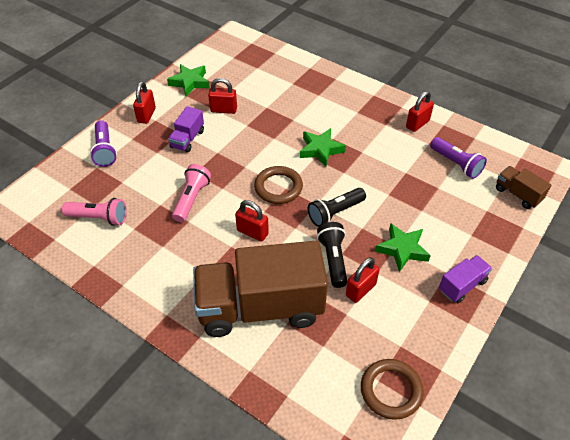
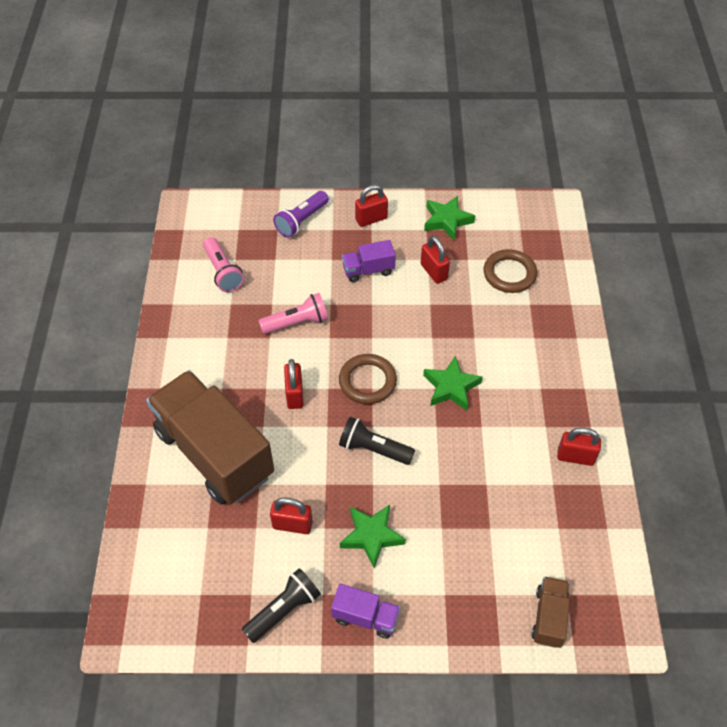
camera: 55 degrees right, 5 degrees up
black flashlight [317,222,347,288] -> black flashlight moved to [242,568,321,643]
brown ring [361,359,424,420] -> brown ring moved to [484,249,537,293]
purple flashlight [430,137,487,179] -> none

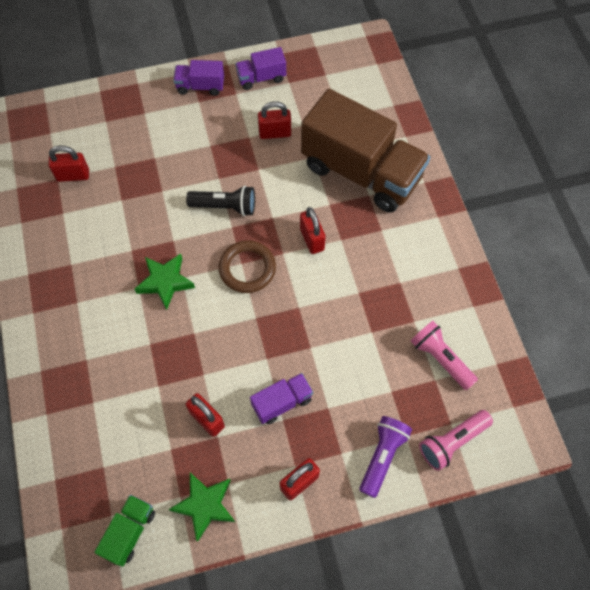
camera: 165 degrees right, 10 degrees up
black flashlight [242,568,321,643] -> purple truck [235,47,286,90]
pink flashlight [258,293,328,334] -> pink flashlight moved to [419,410,493,471]
green star [340,505,406,569] -> none
brown ring [484,249,537,293] -> none
brown truck [532,576,570,648] -> none
red padlock [557,427,601,466] -> red padlock moved to [48,145,89,182]
none -> green truck [94,495,155,567]

